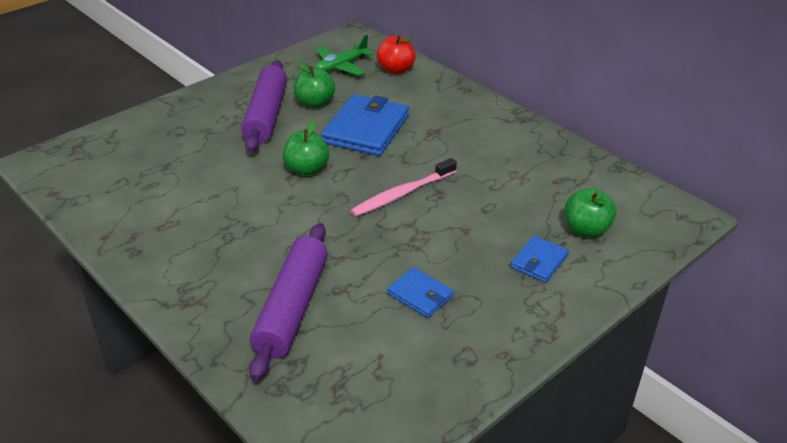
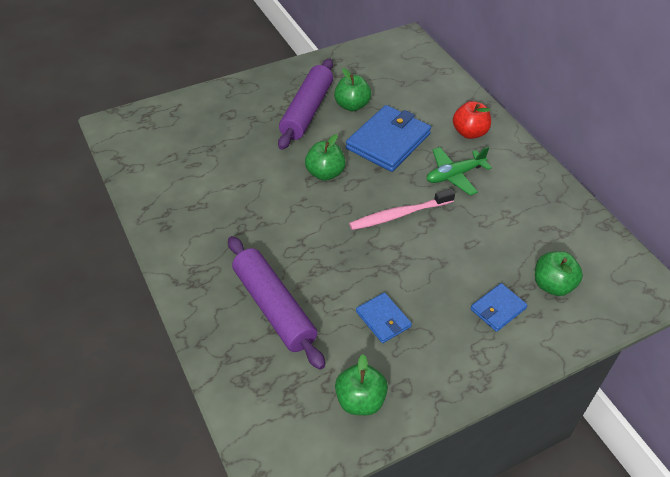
camera: 15 degrees right, 10 degrees up
purple rolling pin [249,223,328,381] -> purple rolling pin turned 60 degrees counterclockwise [228,236,325,370]
green plane [315,35,374,76] -> green plane moved to [427,146,492,195]
red apple [377,35,416,74] -> red apple moved to [453,101,491,139]
none -> green apple [335,354,388,415]

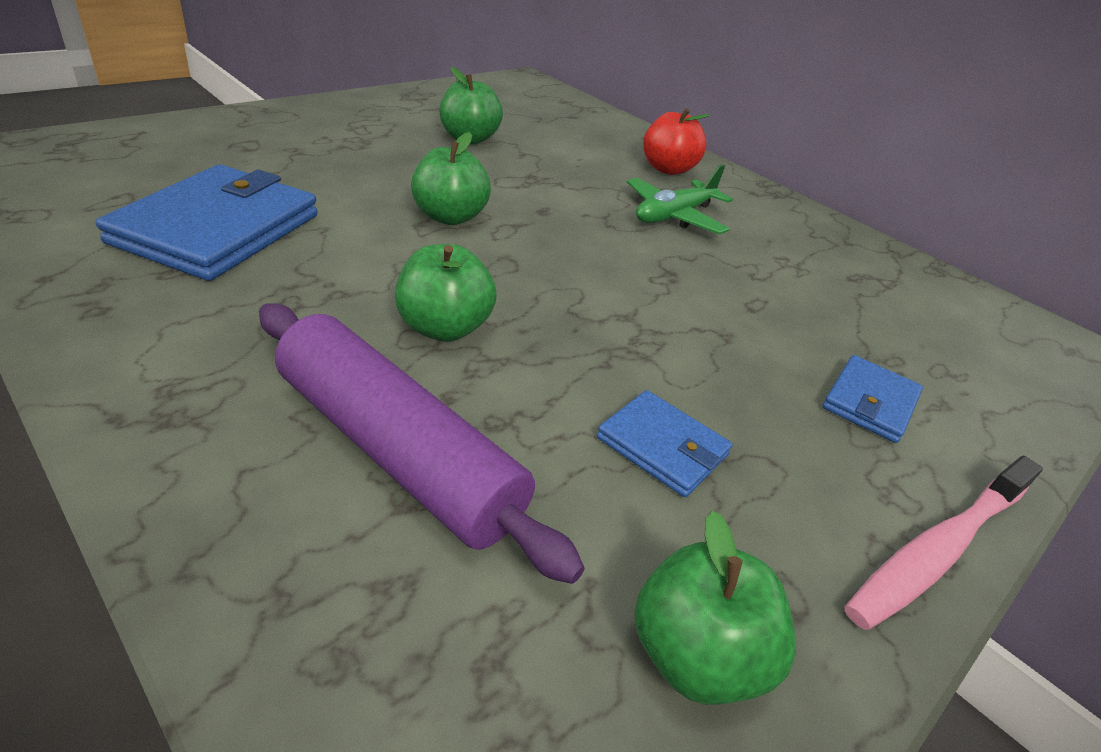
camera: 20 degrees left, 10 degrees down
purple rolling pin [278,59,333,150] -> none
blue wallet [346,105,431,172] -> blue wallet moved to [96,164,317,281]
pink toothbrush [349,189,455,230] -> pink toothbrush moved to [844,456,1043,630]
green apple [535,251,583,296] -> green apple moved to [395,244,497,342]

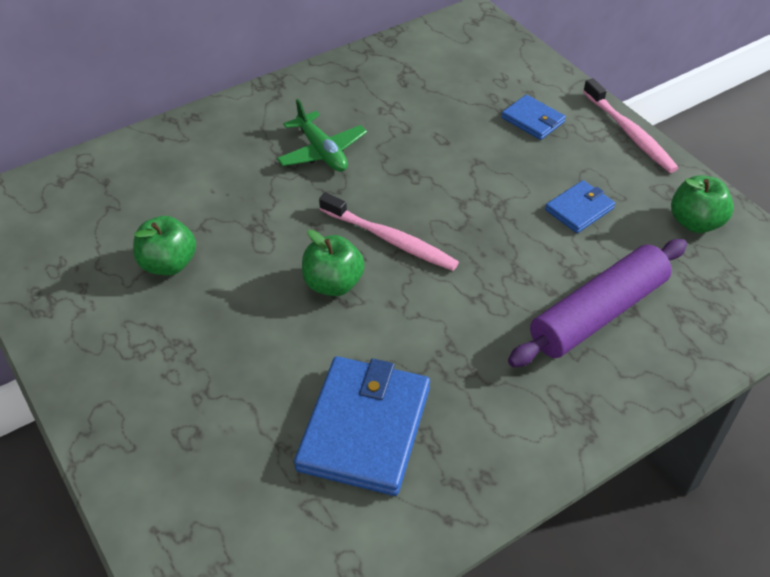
camera: 75 degrees left, 10 degrees up
blue wallet [96,164,317,281] -> blue wallet turned 75 degrees clockwise [294,356,430,496]
green apple [395,244,497,342] -> none
red apple [643,108,710,175] -> none
none -> pink toothbrush [319,192,459,271]

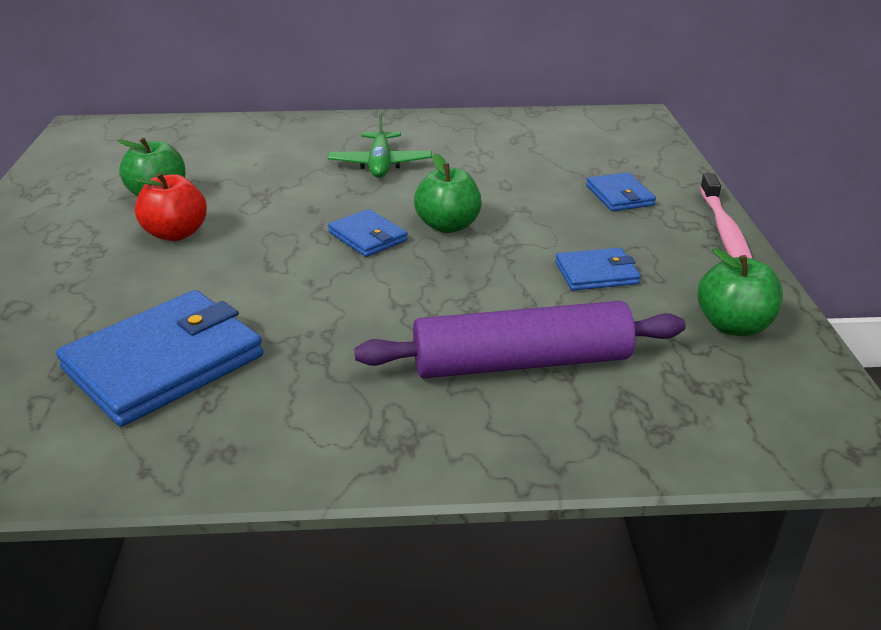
camera: 30 degrees right, 15 degrees down
green apple [302,230,365,296] -> green apple moved to [414,153,482,233]
pink toothbrush [319,192,459,271] -> blue wallet [328,209,408,257]
none -> red apple [134,172,207,241]

